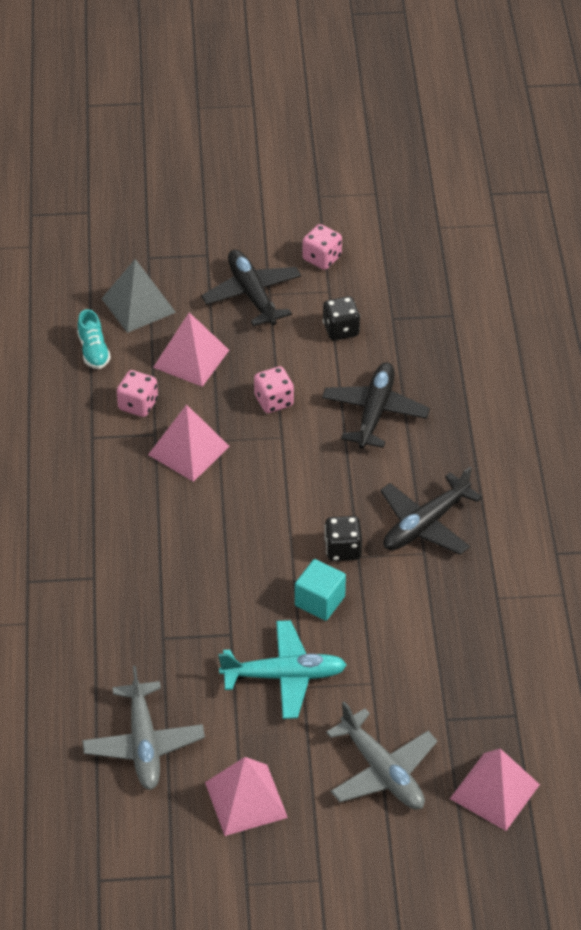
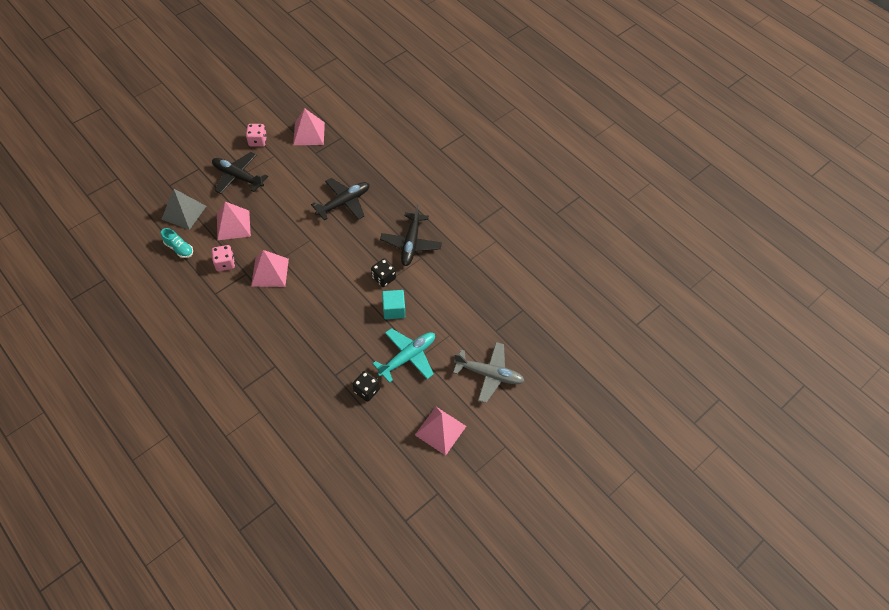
camera: 40 degrees left, 10 degrees up
grey plane [82,666,205,790] -> none
pink dice [254,366,294,413] -> none
black plane [322,362,430,449] -> black plane turned 75 degrees clockwise [311,178,369,221]
black dice [323,296,360,341] -> black dice moved to [352,371,380,402]
pink pyramid [450,749,540,831] -> pink pyramid moved to [293,108,325,145]

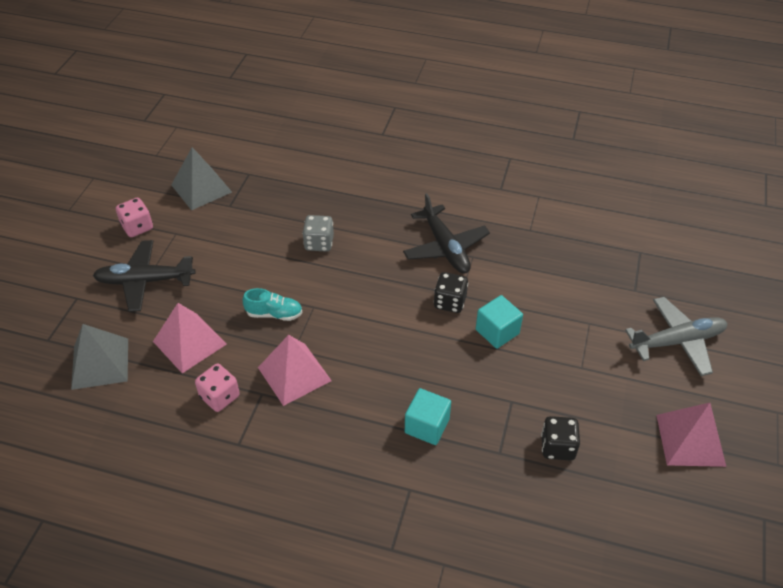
camera: 30 degrees left, 10 degrees down
turquoise shoe [161,228,193,258] -> turquoise shoe moved to [243,288,303,321]
pink pyramid [293,108,325,145] -> grey pyramid [171,147,232,210]
black plane [311,178,369,221] -> grey dice [302,215,334,252]
turquoise plane [372,328,435,383] -> none
none -> turquoise cube [405,388,451,445]

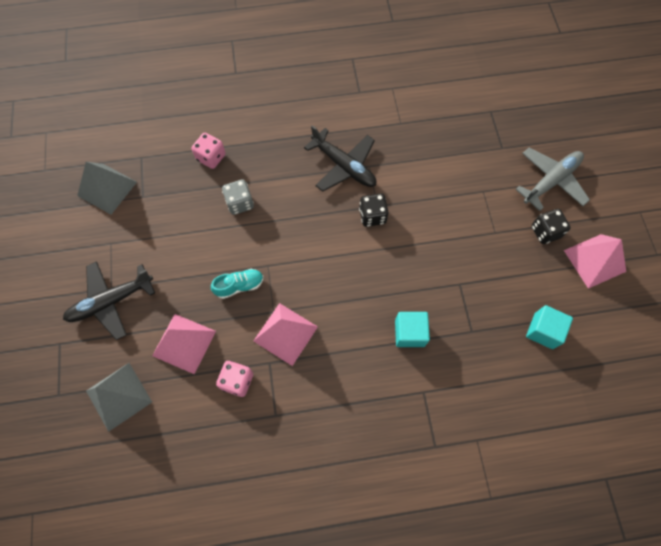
camera: 25 degrees left, 20 degrees up
pink dice [116,198,153,237] -> pink dice moved to [192,133,226,169]
turquoise cube [476,295,523,349] -> turquoise cube moved to [526,305,573,349]
black dice [541,416,580,461] -> black dice moved to [532,209,571,244]

